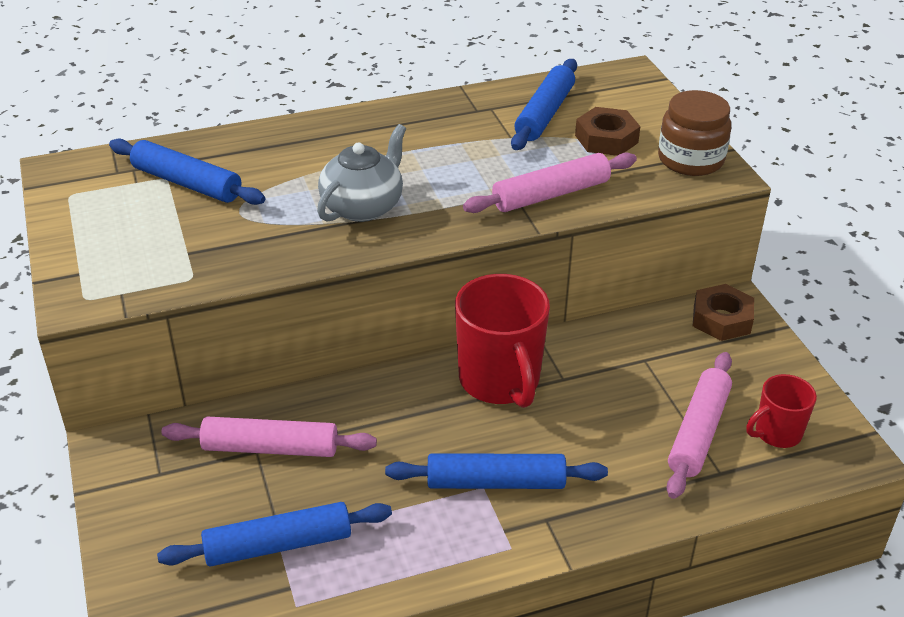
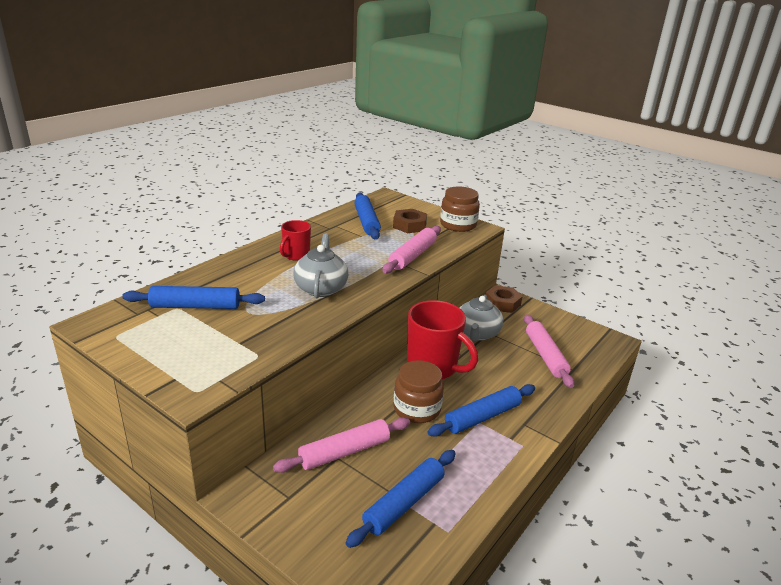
camera: 35 degrees left, 10 degrees down
red mug [746,374,817,448] -> red mug moved to [280,220,311,261]
none -> brown jar [394,360,444,423]
none -> grey teapot [460,295,503,341]

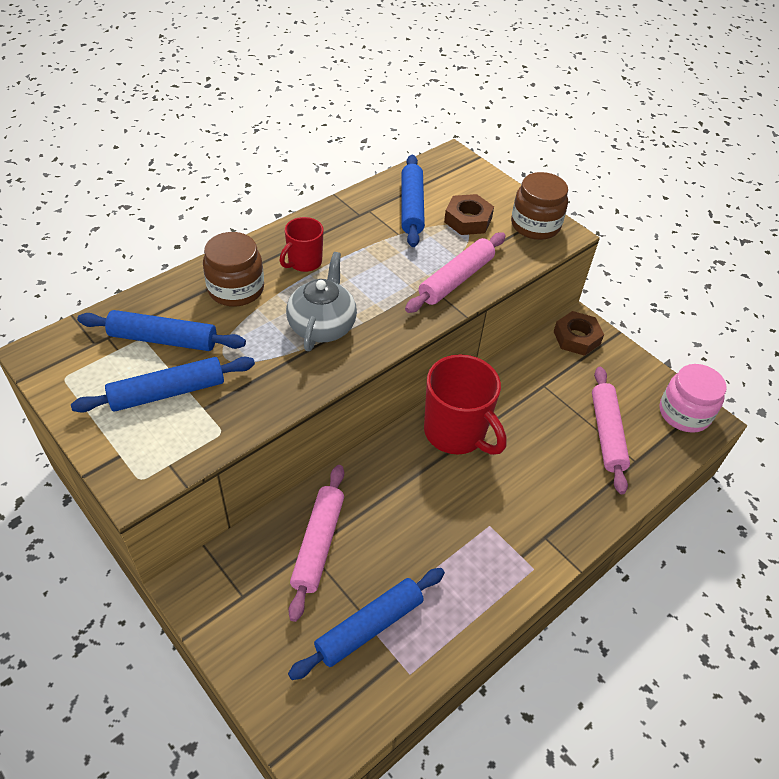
camera: 10 degrees right, 20 degrees up
pink rolling pin [273,418,410,473] -> pink rolling pin turned 60 degrees counterclockwise [288,465,344,622]
brown jar [394,360,444,423] -> brown jar moved to [203,232,264,307]
blue rolling pin [428,384,535,437] -> blue rolling pin moved to [71,357,255,413]
grey teapot [460,295,503,341] -> none
none -> pink jar [659,364,727,433]

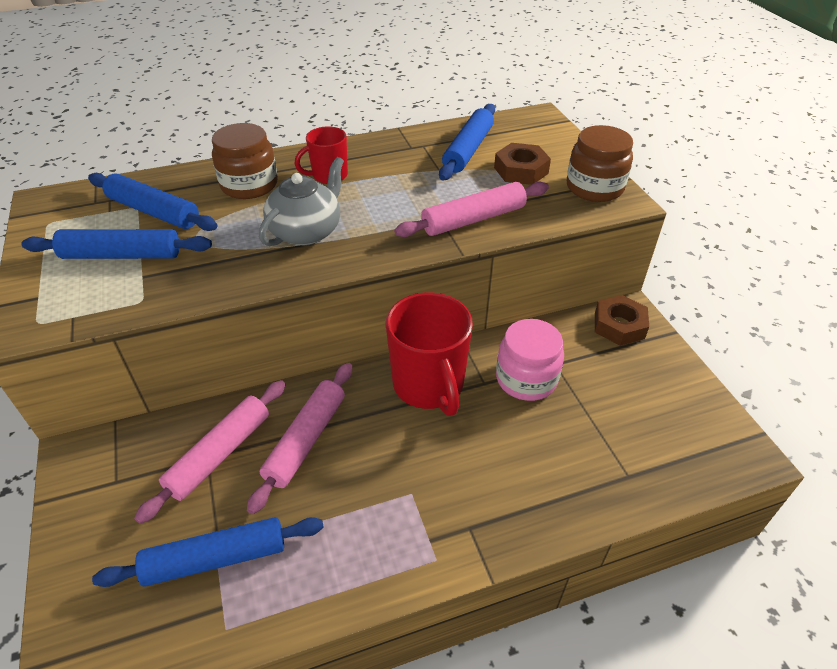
camera: 25 degrees right, 5 degrees down
pink rolling pin [592,367,630,494] -> pink rolling pin moved to [247,363,352,514]
pink jar [659,364,727,433] -> pink jar moved to [496,319,564,401]

